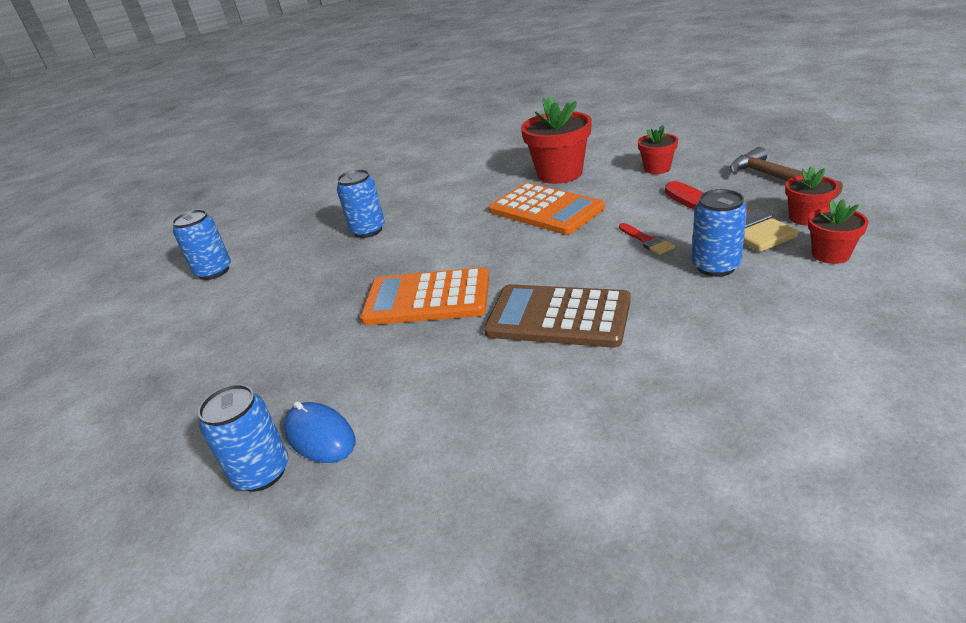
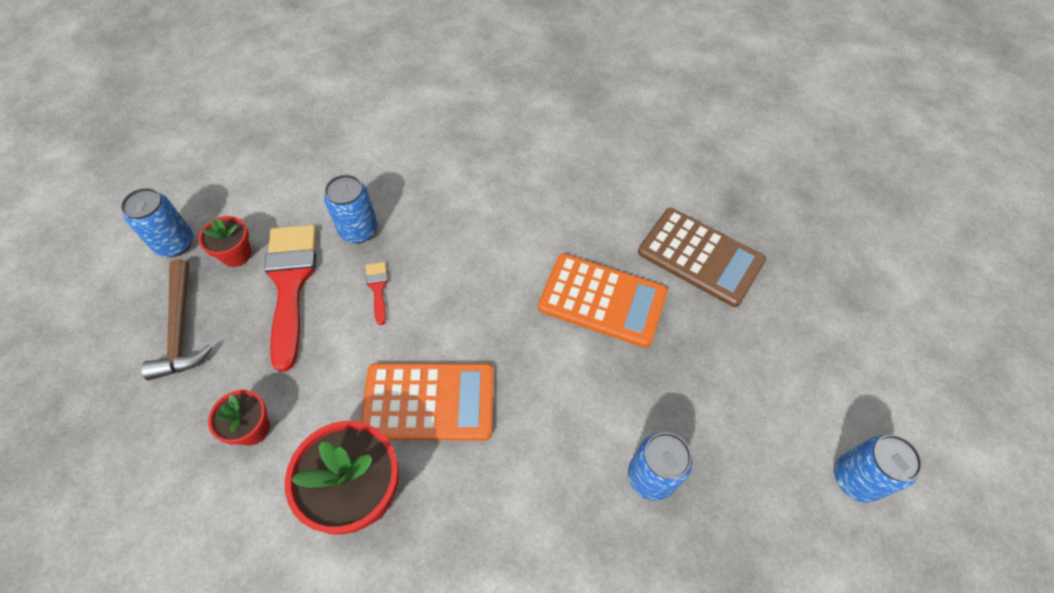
camera: 170 degrees left, 25 degrees up
blue can [198,384,288,492] -> blue can moved to [121,188,193,257]
blue mouse [284,401,355,463] -> none
brown calculator [484,284,631,348] -> brown calculator moved to [638,208,766,307]
orange calculator [489,183,605,235] -> orange calculator turned 120 degrees clockwise [361,363,494,440]
red flower pot [808,199,868,264] -> none

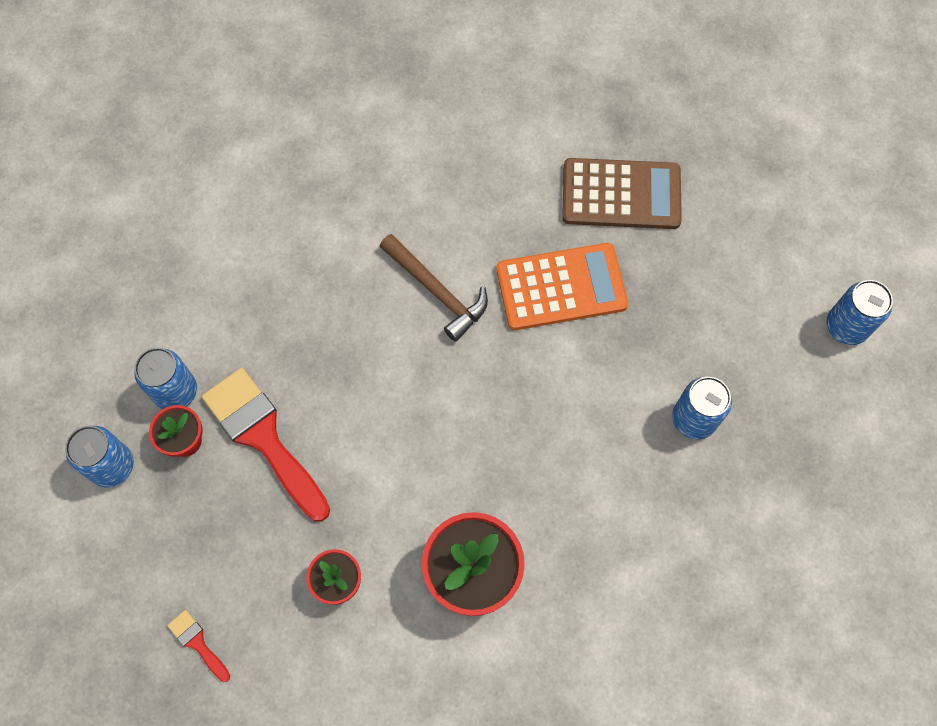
camera: 30 degrees left, 10 degrees up
brown hammer [141,259,212,380] -> brown hammer moved to [380,234,488,342]
blue can [324,174,378,243] -> blue can moved to [134,348,197,409]
orange calculator [361,363,494,440] -> none
red brush [366,262,388,325] -> red brush moved to [167,610,230,682]

